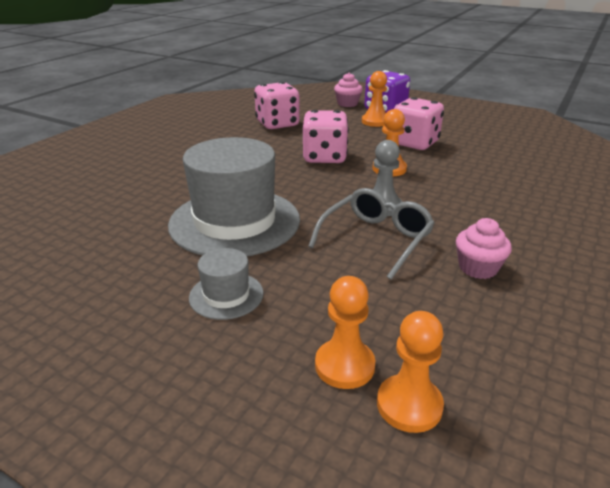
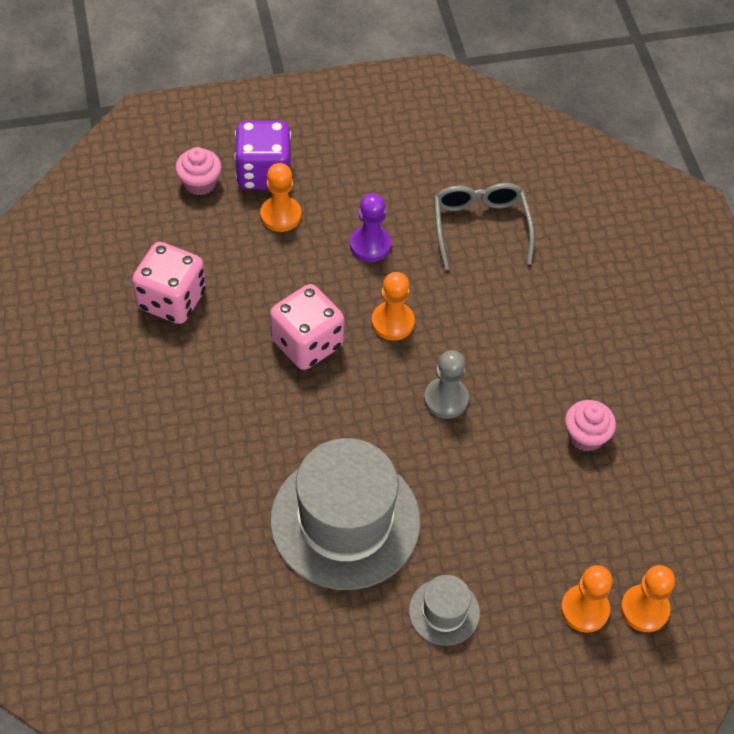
camera: 45 degrees left, 25 degrees up
grey glasses [308,188,434,280] -> grey glasses moved to [434,183,535,270]
pink dice [394,97,444,150] -> purple pawn [350,193,391,262]

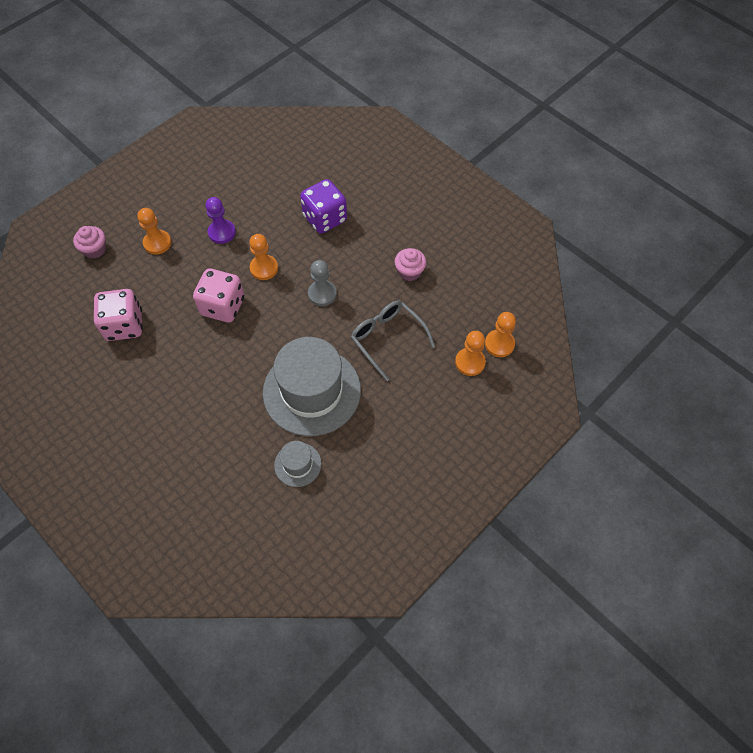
camera: 30 degrees left, 5 degrees up
purple dice [234,121,291,189] -> purple dice moved to [300,179,347,234]
grey hat [409,575,480,646] -> grey hat moved to [274,441,322,487]
grey glasses [434,183,535,270] -> grey glasses moved to [351,300,435,381]

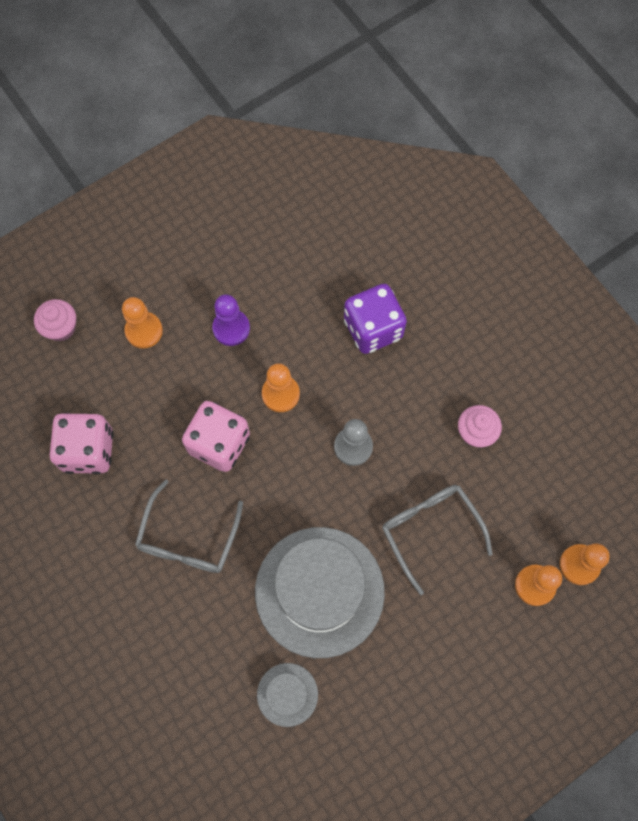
camera: 10 degrees right, 10 degrees up
none -> grey glasses [135,479,243,573]

